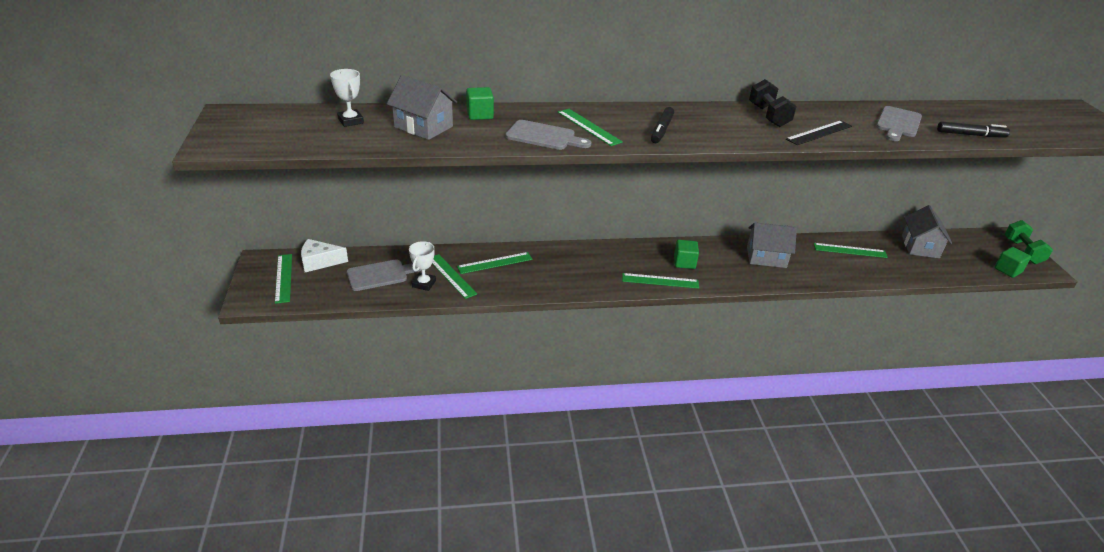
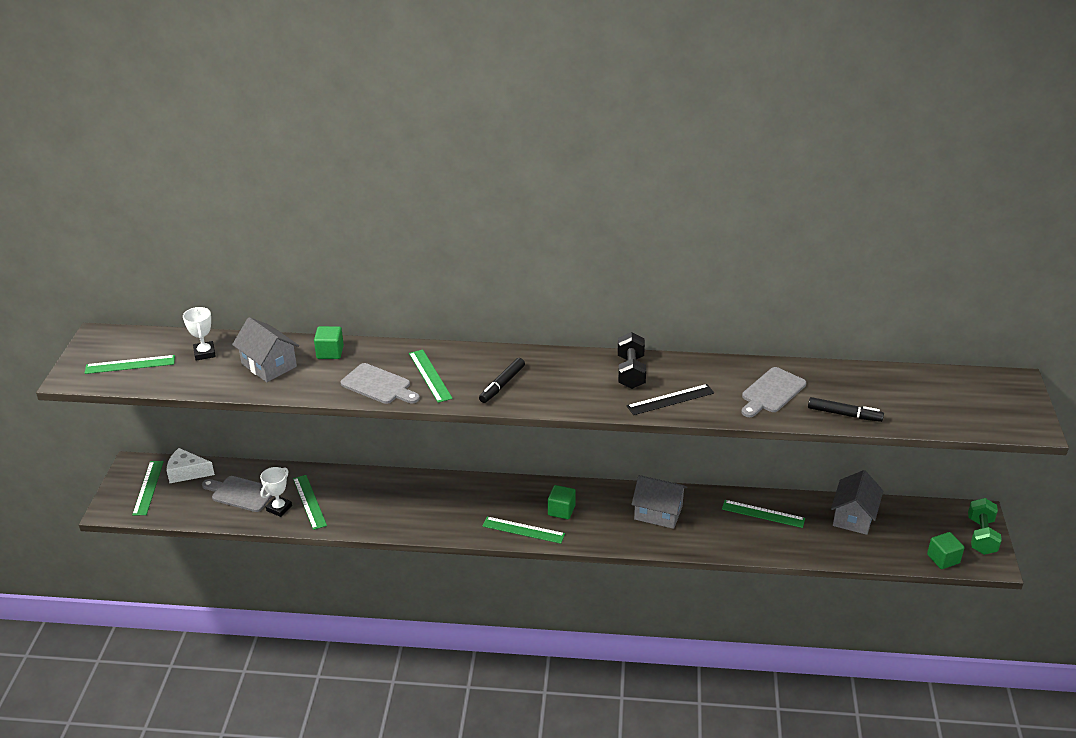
camera: 15 degrees right, 0 degrees up
grey cutting board [347,260,421,291] -> grey cutting board turned 150 degrees counterclockwise [202,476,272,512]
green ruler [457,252,532,274] -> green ruler moved to [85,355,175,374]

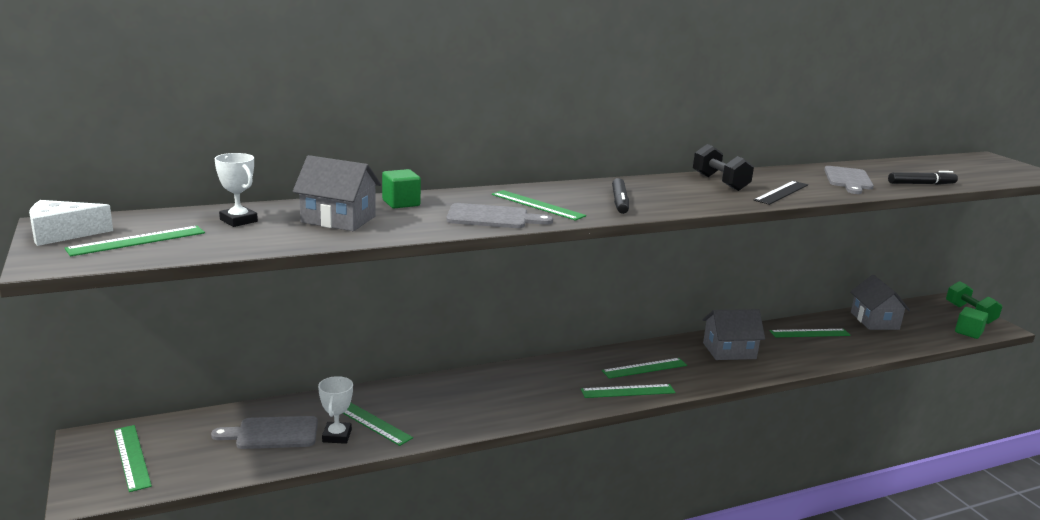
camera: 30 degrees left, 15 degrees down
white cheese [166,448,215,483] -> white cheese moved to [29,200,113,246]
green cube [548,485,576,519] -> green ruler [602,358,687,379]

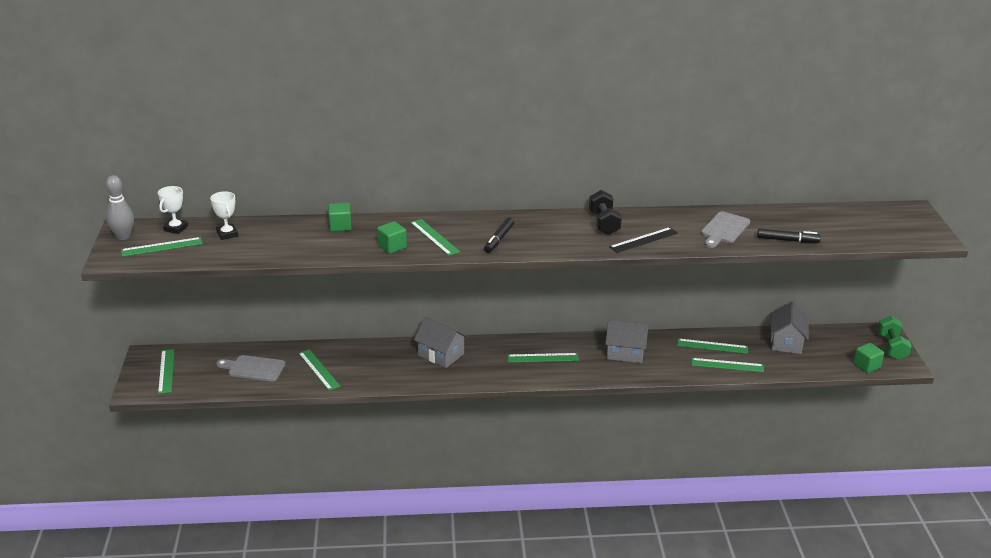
camera: 20 degrees right, 10 degrees up
white cheese [29,200,113,246] -> grey bowling pin [106,175,134,240]
grey house [293,155,381,231] -> grey house moved to [414,317,468,368]
white trophy [318,376,353,444] -> white trophy moved to [158,186,188,234]
grey cutting board [446,203,553,228] -> green cube [377,221,407,254]
green ruler [581,384,676,398] -> green ruler moved to [692,358,764,372]

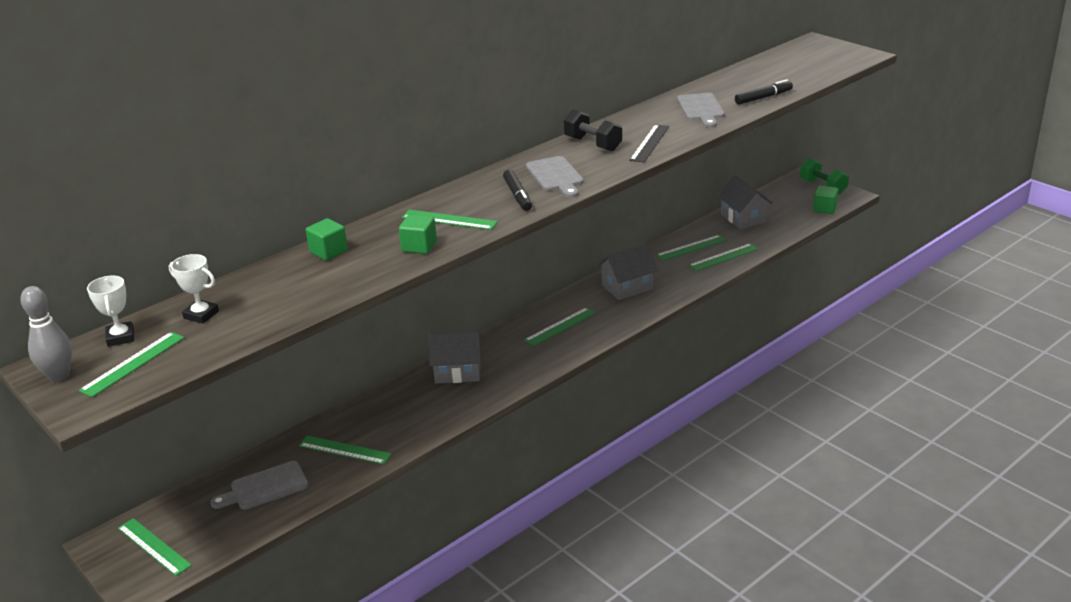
camera: 35 degrees left, 0 degrees up
none -> grey cutting board [526,156,584,198]

